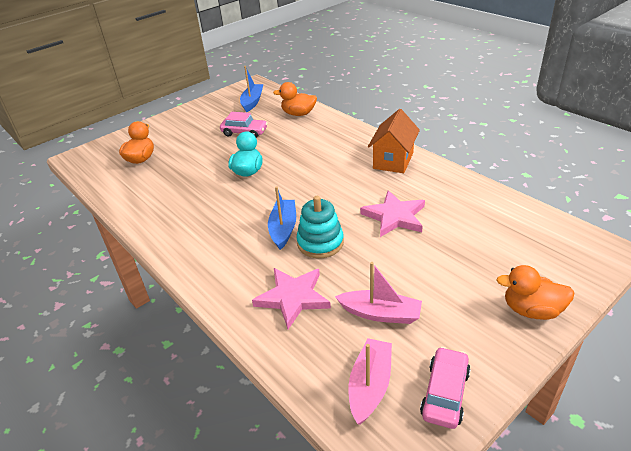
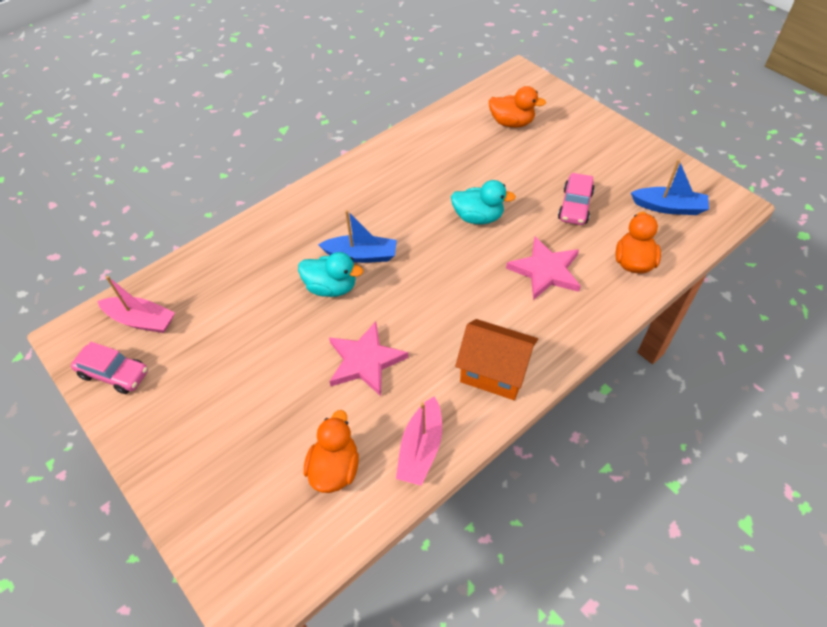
camera: 90 degrees right, 15 degrees up
pink star [252,268,331,329] -> pink star moved to [506,237,581,300]
turquoise stacking toy [296,196,344,258] -> turquoise duck [298,252,363,297]
pink boat [335,262,422,324] -> pink boat moved to [396,396,442,486]
orange duck [496,265,574,320] -> orange duck moved to [304,410,359,493]

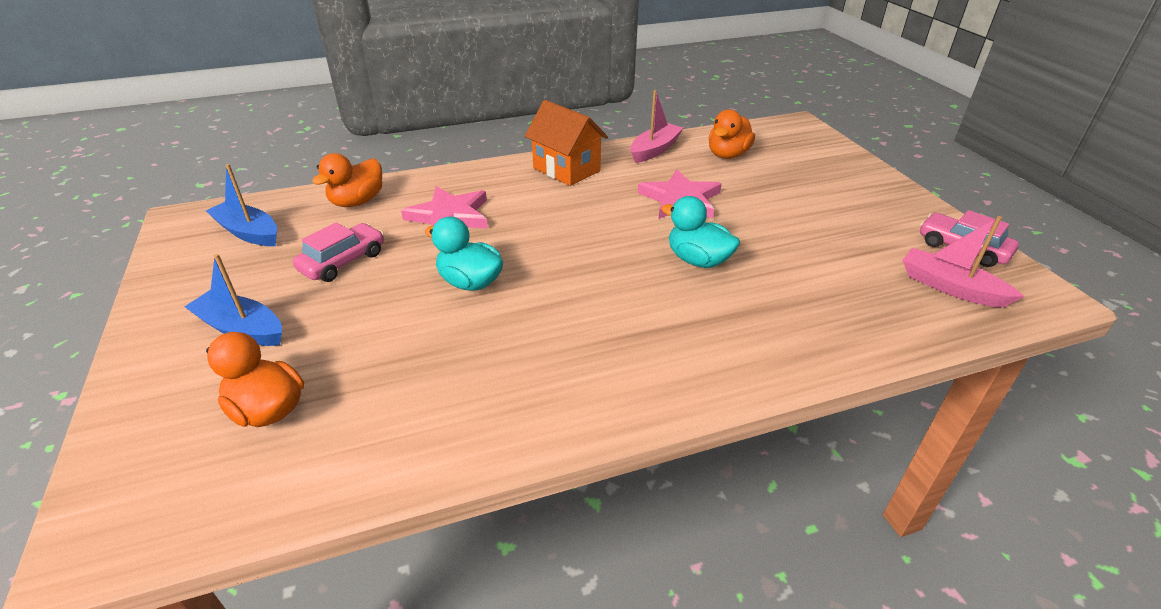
camera: 160 degrees left, 15 degrees down
blue boat [318,210,397,263] -> blue boat moved to [184,254,282,346]

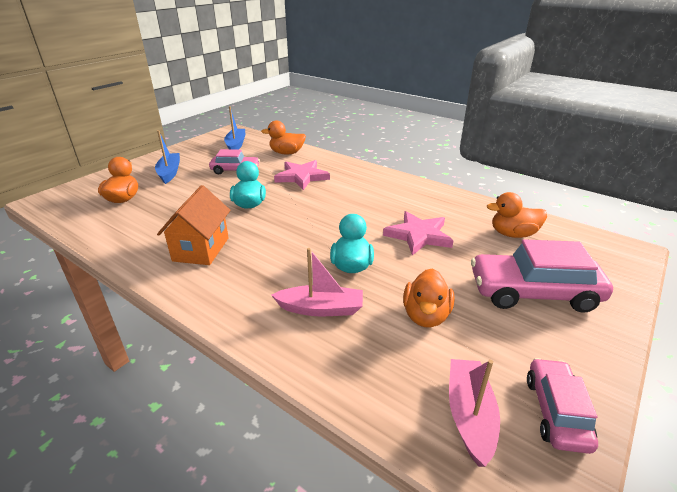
camera: 55 degrees right, 5 degrees down
orange house [525,100,608,186] -> orange house moved to [157,185,230,265]
pink boat [630,90,683,163] -> pink boat moved to [271,248,363,316]
none -> orange duck [403,268,454,327]
none -> pink car [471,239,613,313]

